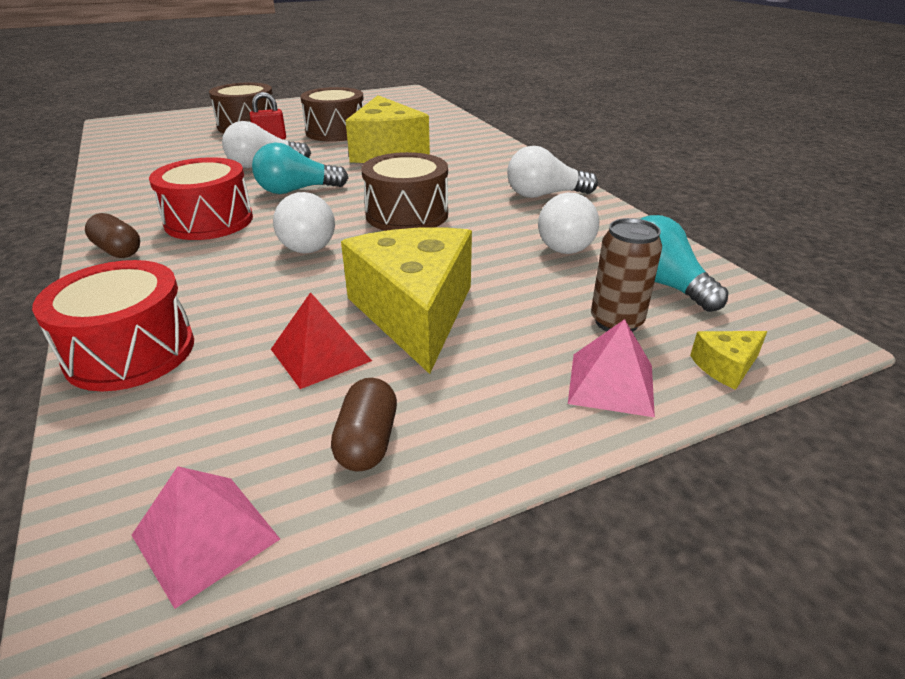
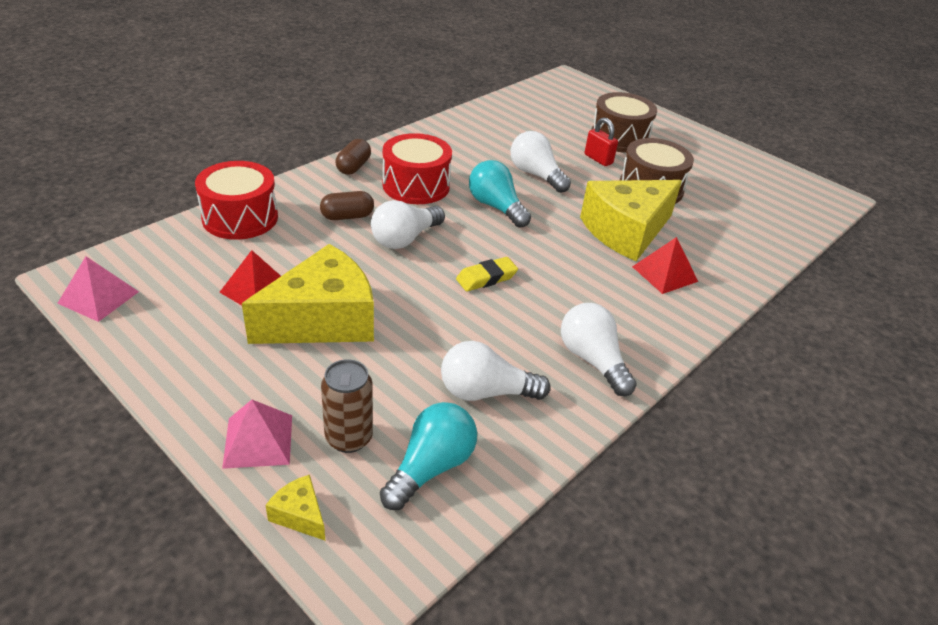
camera: 65 degrees right, 5 degrees up
brown capsule [331,378,397,471] -> brown capsule moved to [320,191,374,220]
brown drum [361,152,448,231] -> yellow eraser [456,257,518,291]
none -> red pyramid [632,237,698,294]

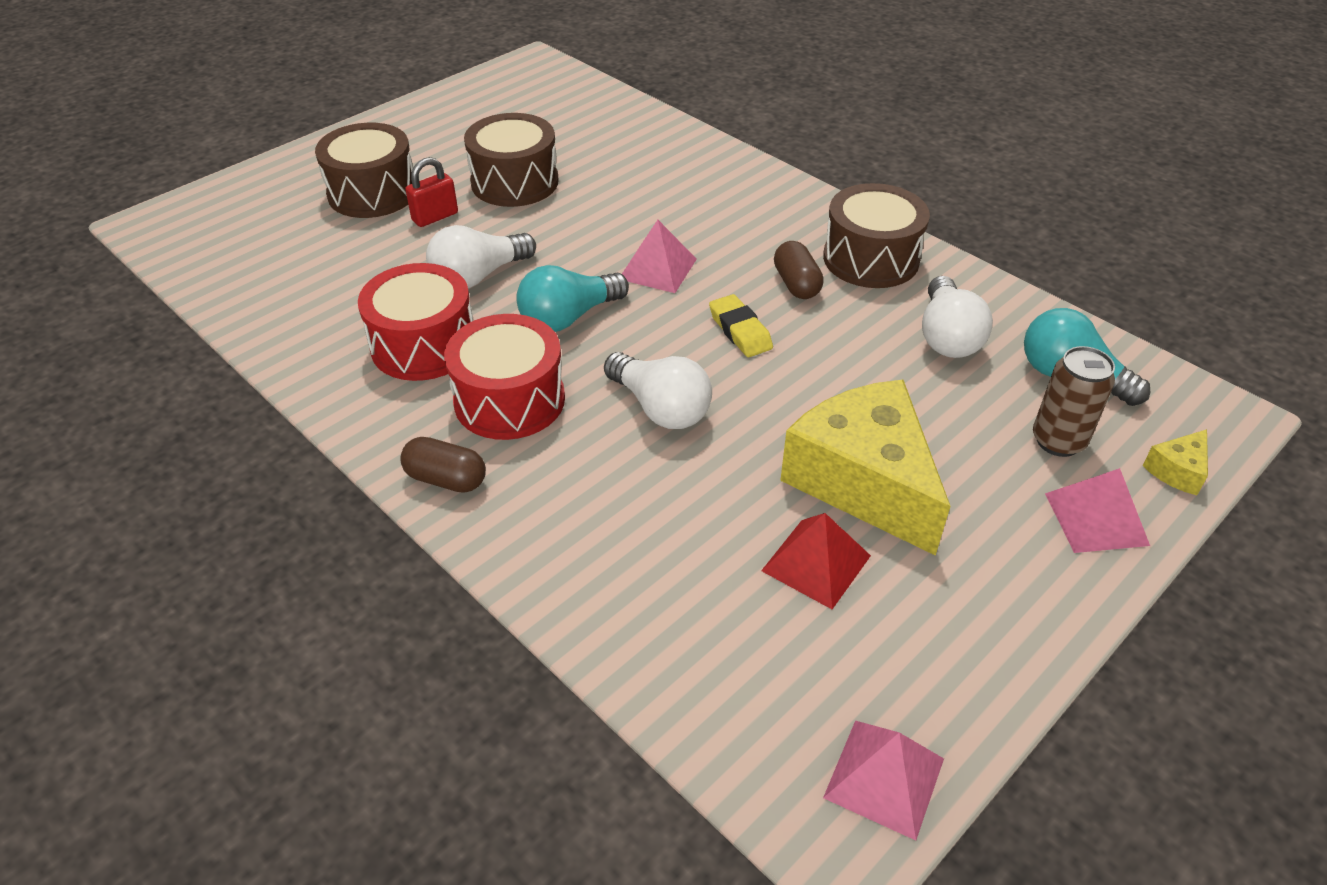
camera: 85 degrees left, 5 degrees up
red drum [195,161,278,240] -> red drum moved to [358,263,473,381]
brown capsule [320,191,374,220] -> brown capsule moved to [774,241,824,299]
white light bulb [561,303,637,396] -> brown drum [823,183,930,288]
yellow cheese [580,180,682,261] -> none
red pyramid [632,237,698,294] -> none
none -> pink pyramid [622,220,697,293]

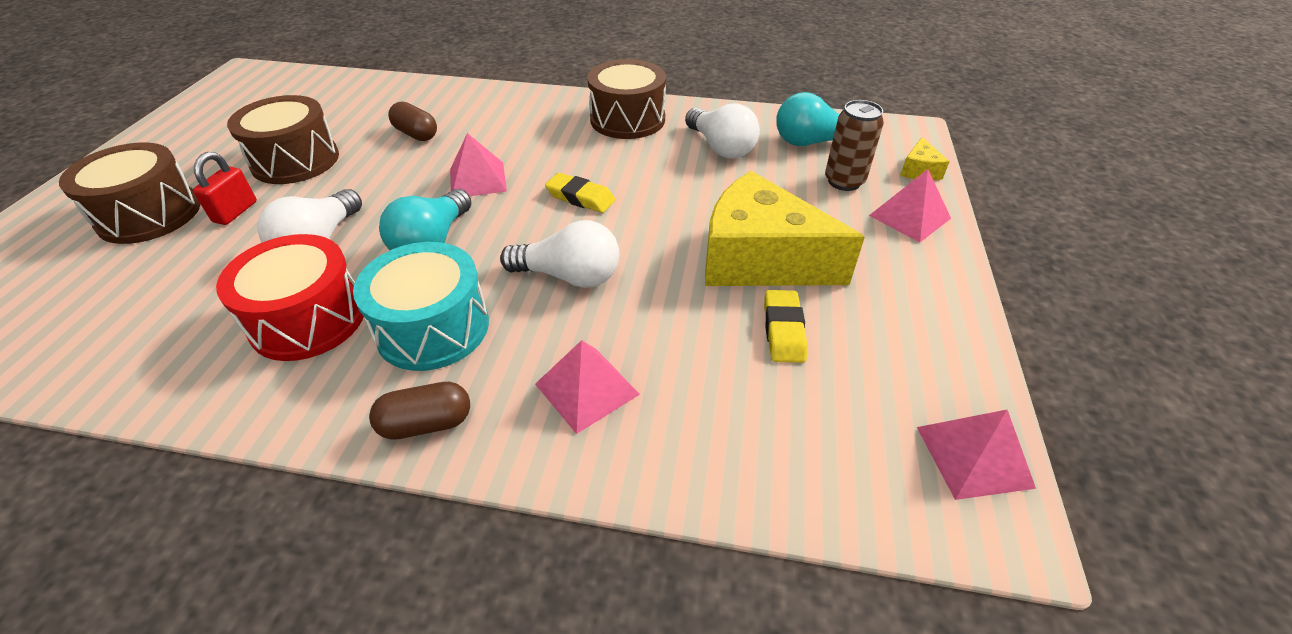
camera: 35 degrees left, 0 degrees up
red drum [444,314,565,440] -> turquoise drum [353,242,489,371]
red pyramid [761,513,871,609] -> yellow eraser [764,290,808,363]
brown capsule [774,241,824,299] -> brown capsule moved to [388,101,437,141]
none -> pink pyramid [535,340,640,434]

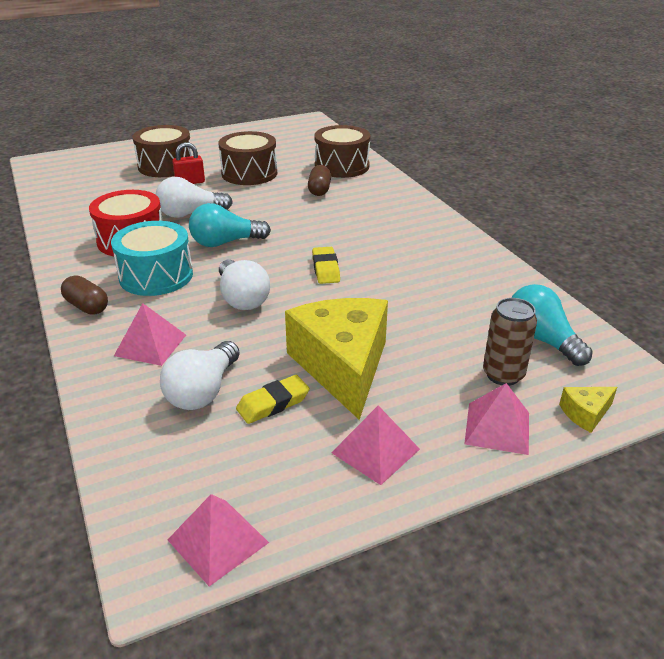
camera: 55 degrees right, 10 degrees down
pink pyramid [450,133,507,196] -> pink pyramid moved to [331,406,420,485]
brown drum [587,59,666,139] -> brown drum moved to [314,125,370,178]
white light bulb [685,103,760,159] -> white light bulb moved to [160,341,240,410]

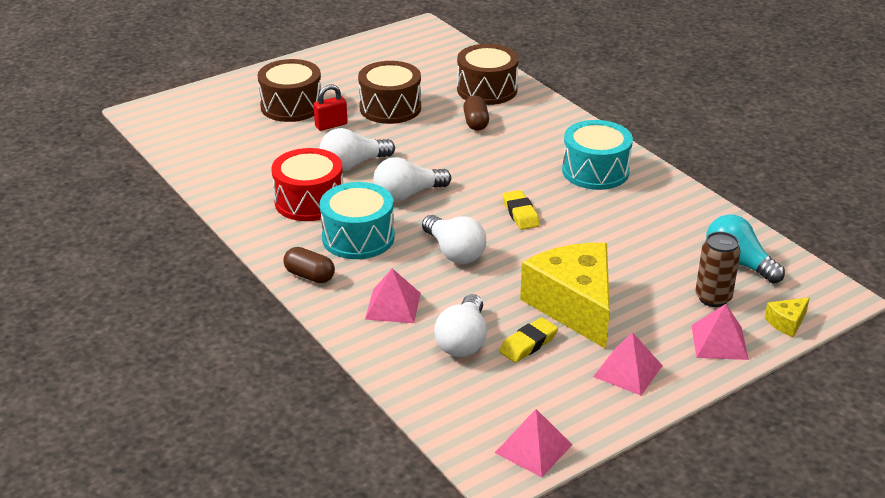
camera: 10 degrees left, 0 degrees up
turquoise light bulb [189,203,271,247] -> white light bulb [373,157,451,201]
none -> turquoise drum [562,120,633,190]

